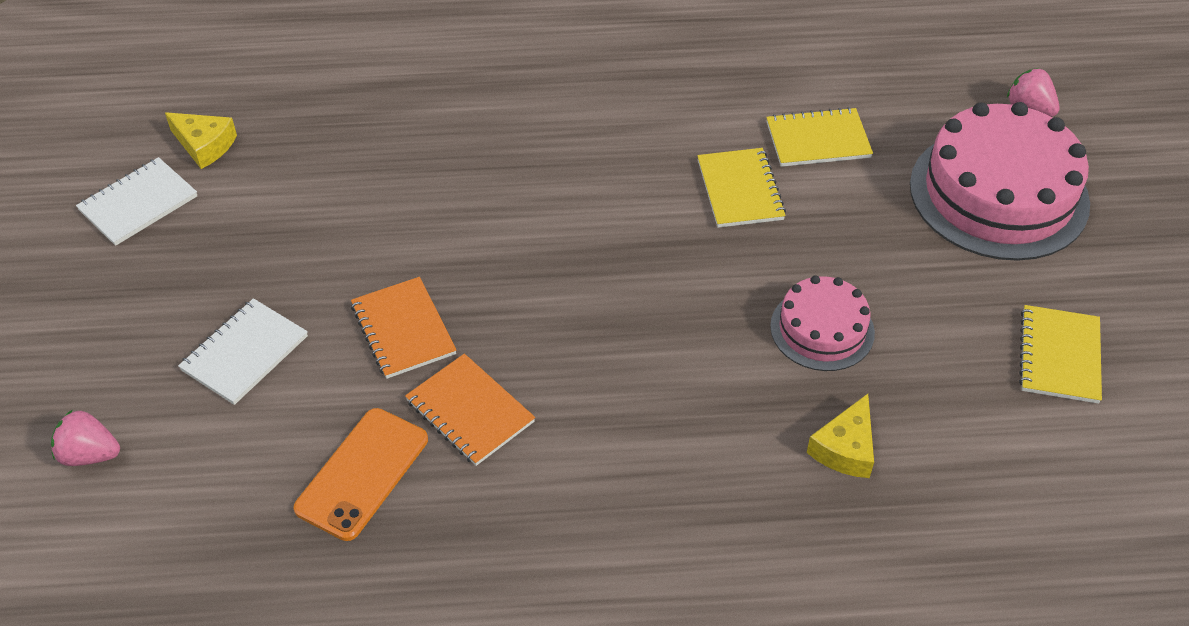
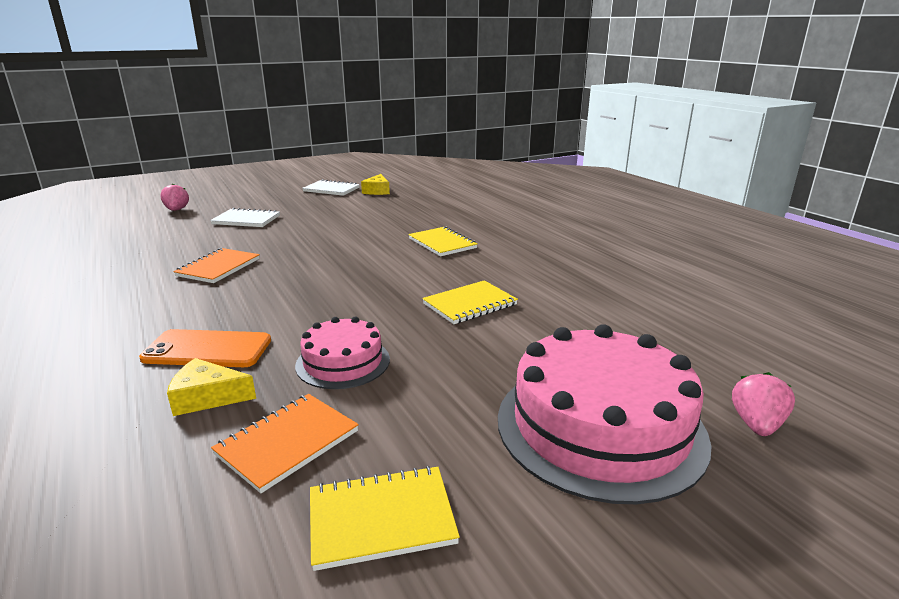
camera: 65 degrees right, 25 degrees down
orange phone [294,408,428,541] -> orange phone moved to [139,329,271,367]
orange notebook [351,277,457,379] -> orange notebook moved to [211,394,359,493]
yellow notebook [766,107,873,167] -> yellow notebook moved to [408,227,477,257]

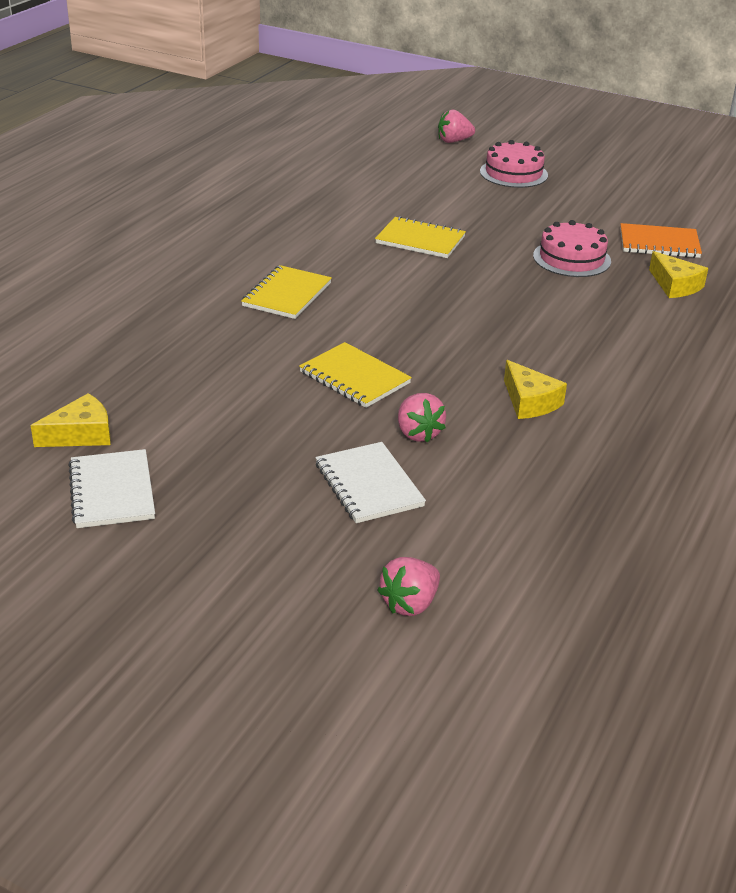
camera: 125 degrees left, 10 degrees up
orange phone [139,329,271,367] -> none
orange notebook [173,248,260,283] -> yellow cheese [504,360,567,419]
yellow notebook [310,466,460,571] -> yellow notebook moved to [299,342,412,408]
pink cake [498,324,712,504] -> pink cake [480,140,548,188], size x0.54
none -> pink strawberry [398,393,446,443]

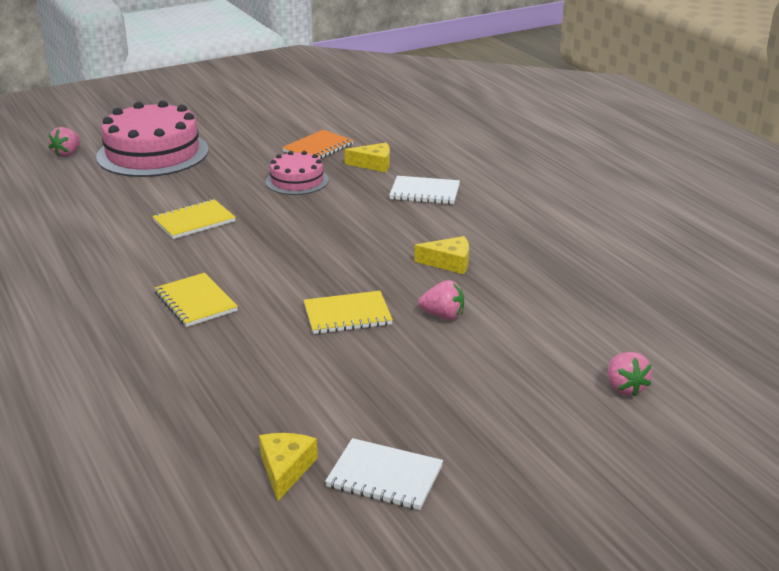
camera: 55 degrees left, 5 degrees down
white notebook [315,442,426,523] -> white notebook moved to [389,176,460,204]
pink cake [480,140,548,188] -> pink cake [96,100,209,177], size x1.85

